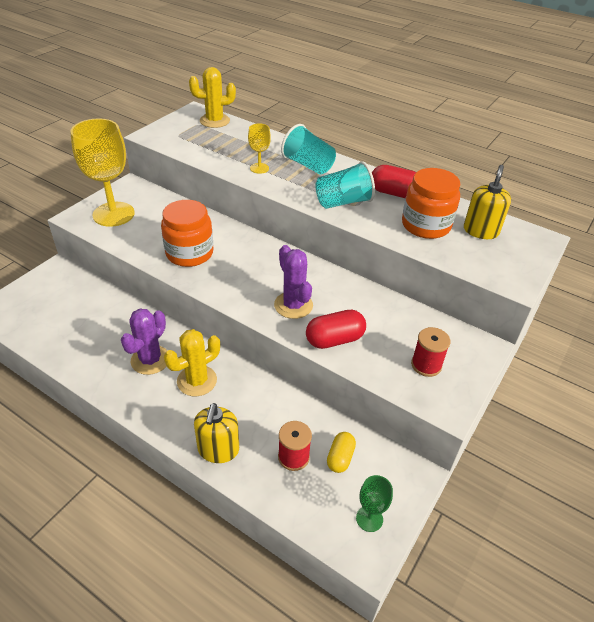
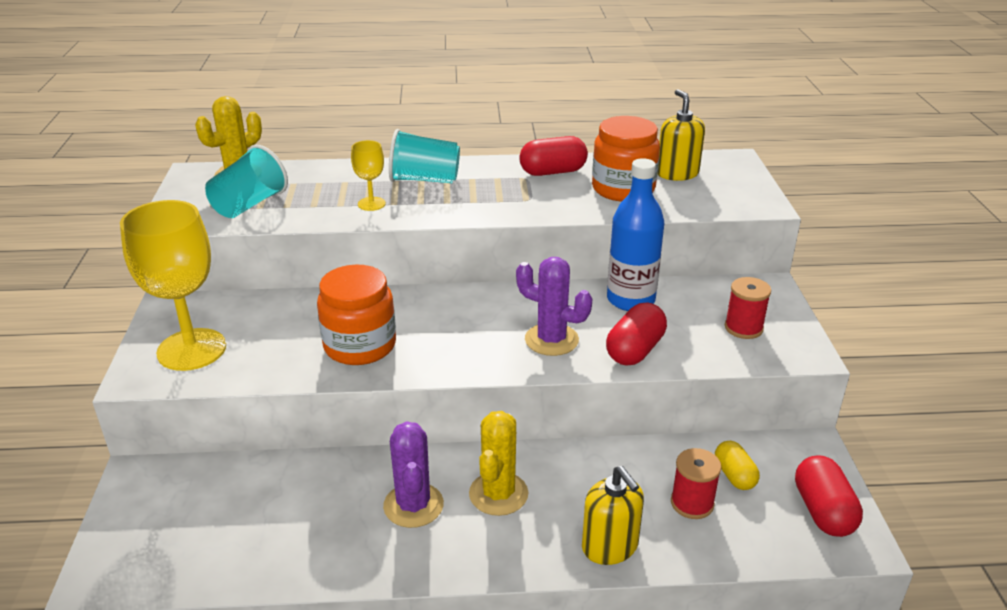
camera: 35 degrees left, 10 degrees down
turquoise cup [315,161,375,209] -> turquoise cup moved to [205,145,288,218]
green goblet [356,475,393,532] -> red capsule [795,456,863,537]
none -> blue bottle [607,158,664,311]

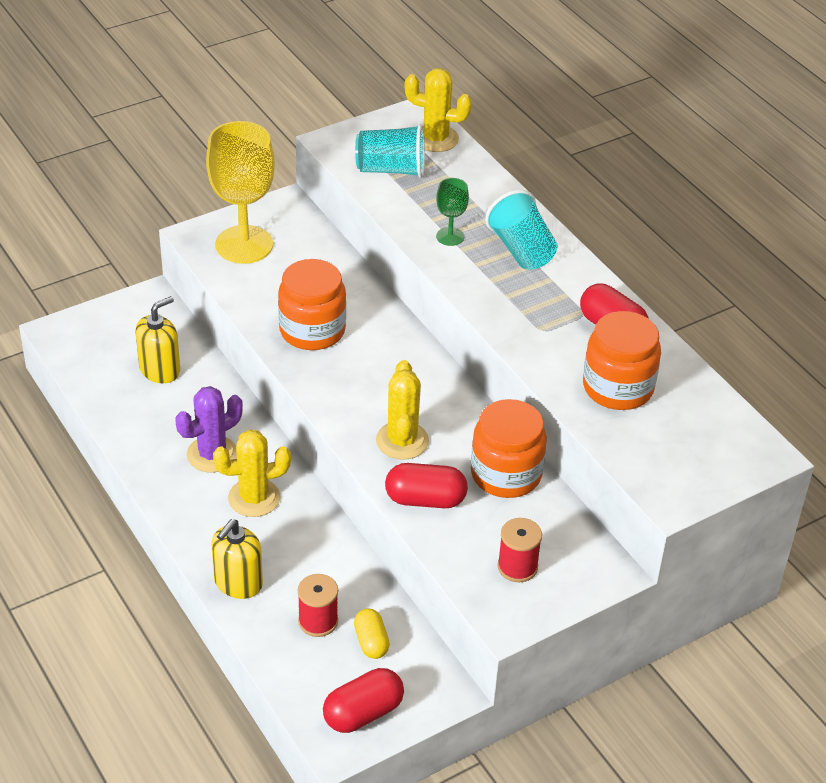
camera: 60 degrees right, 10 degrees up
yellow goblet [351,140,386,211] -> green goblet [436,178,469,246]
purple cactus [516,257,592,356] -> yellow cactus [376,360,429,460]
blue bottle [607,158,664,311] -> orange jar [471,399,547,498]
yellow soap dispenser [658,89,705,181] -> yellow soap dispenser moved to [136,296,180,383]
yellow capsule [715,441,760,490] -> yellow capsule turned 60 degrees counterclockwise [354,608,390,659]

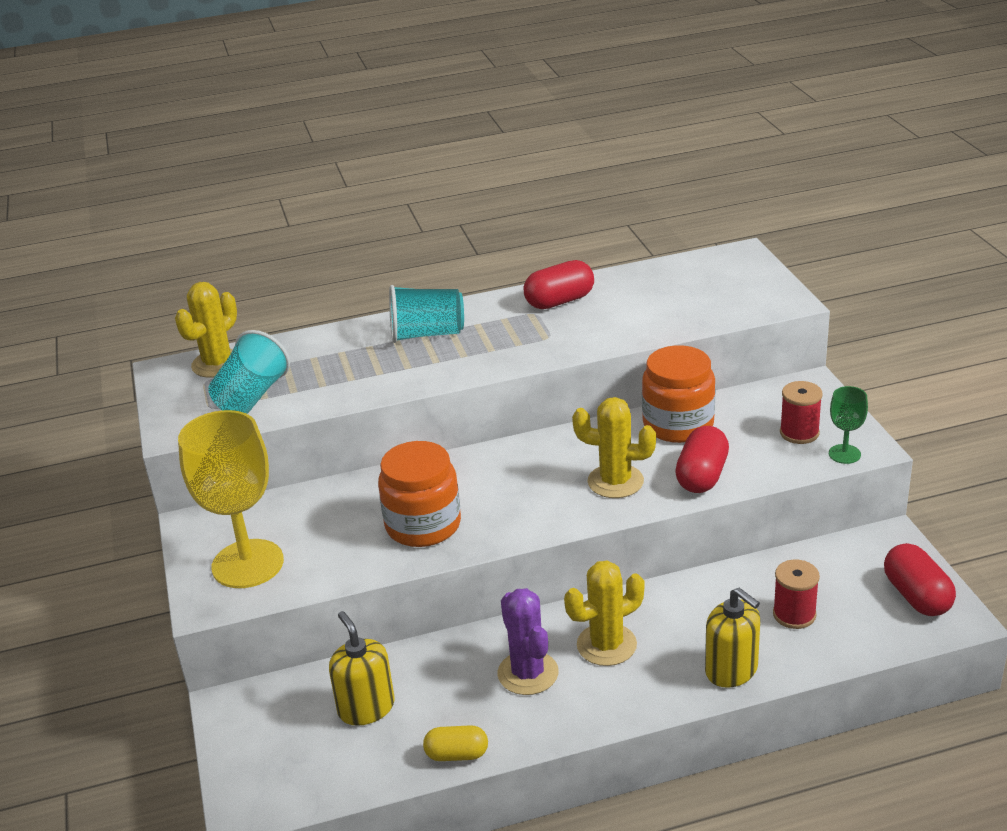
camera: 70 degrees left, 10 degrees down
yellow cactus [213,429,291,517] -> yellow cactus turned 60 degrees clockwise [564,560,644,666]
yellow capsule [354,608,390,659] -> yellow capsule moved to [423,725,488,761]
green goblet [436,178,469,246] -> green goblet moved to [829,386,868,464]
orange jar [583,311,661,410] -> none

